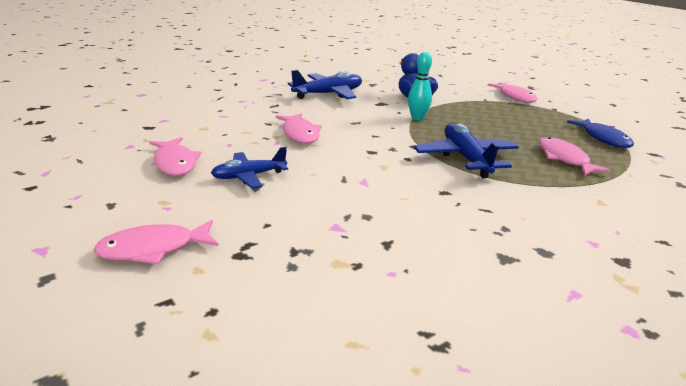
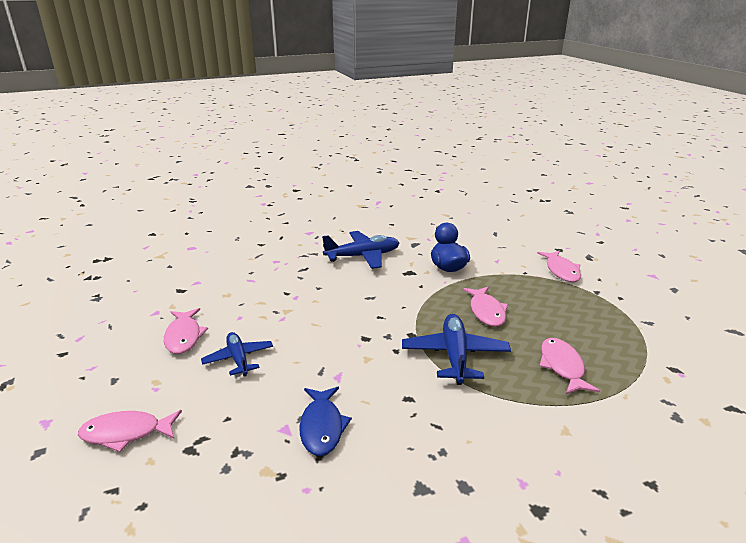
camera: 15 degrees right, 0 degrees up
blue plane [211,147,288,189] -> blue plane turned 75 degrees clockwise [201,332,273,376]
pink fish [275,113,322,143] -> pink fish moved to [463,286,508,327]
turquoise bowling pin [408,52,432,121] -> none
blue fish [567,119,634,148] -> blue fish moved to [299,387,352,456]

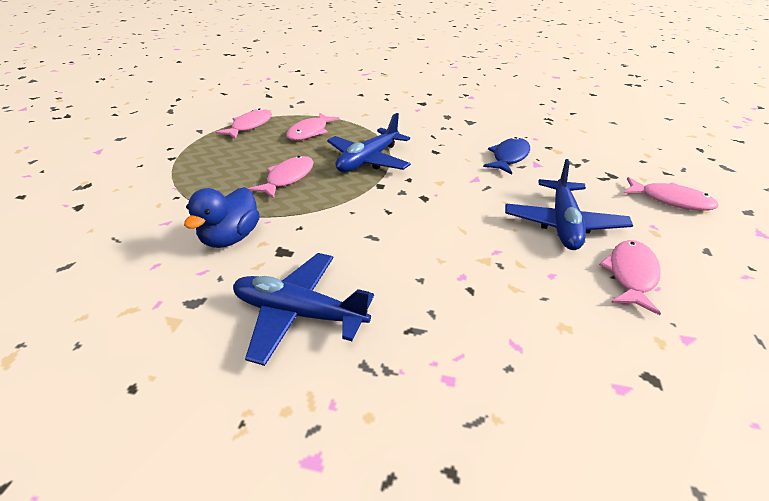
camera: 145 degrees left, 10 degrees up
blue plane [201,332,273,376] -> blue plane [505,159,633,250], size x1.53
pink fish [537,250,581,282] -> pink fish moved to [216,109,272,139]

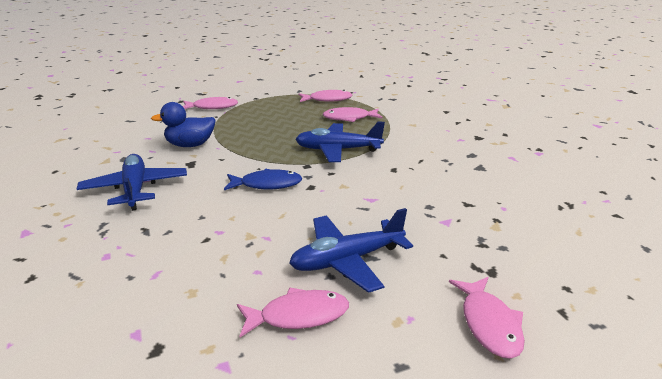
camera: 55 degrees right, 10 degrees down
pink fish [248,156,314,199] -> pink fish moved to [183,97,238,109]
blue fish [483,137,530,174] -> blue fish moved to [224,169,302,190]

